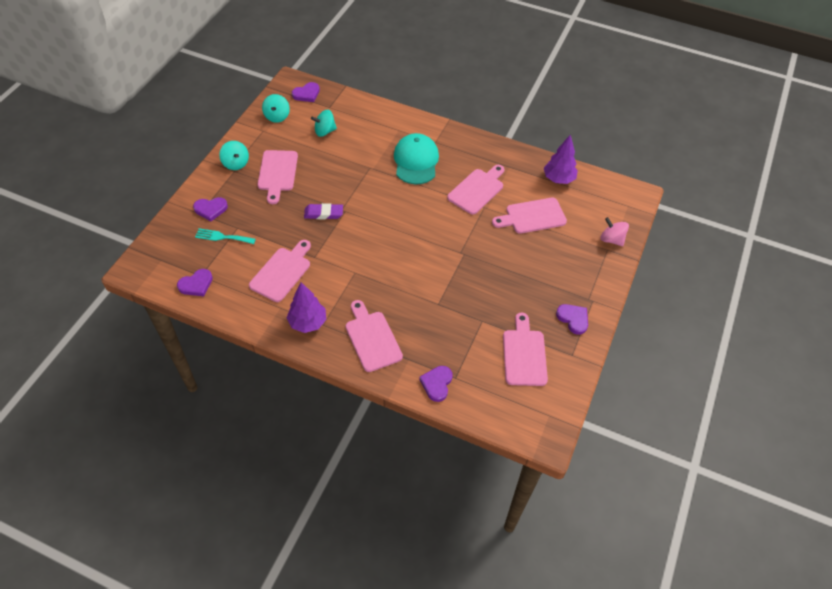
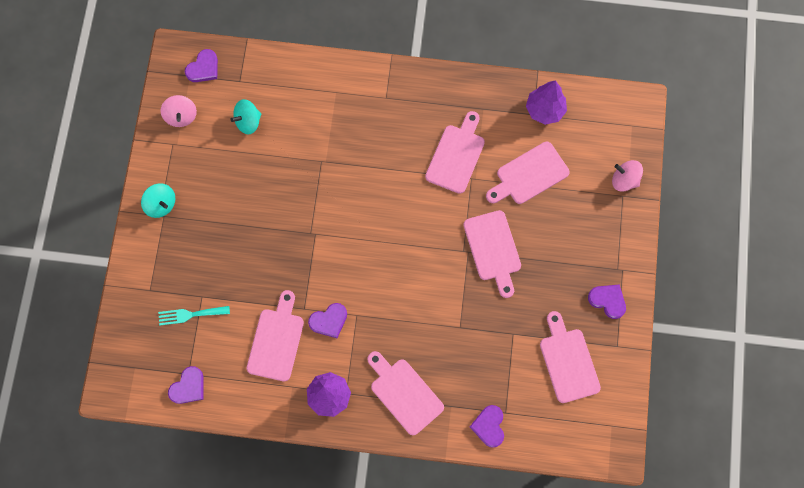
camera: 15 degrees left, 20 degrees up
purple heart [193,197,228,221] -> purple heart moved to [308,303,347,338]
pink cutting board [257,150,298,204] -> pink cutting board moved to [463,210,521,298]
turquoise spinning top [262,94,290,123] -> pink spinning top [161,95,197,127]
purple eraser [304,203,343,219] -> none
turquoise cap [394,133,439,185] -> none

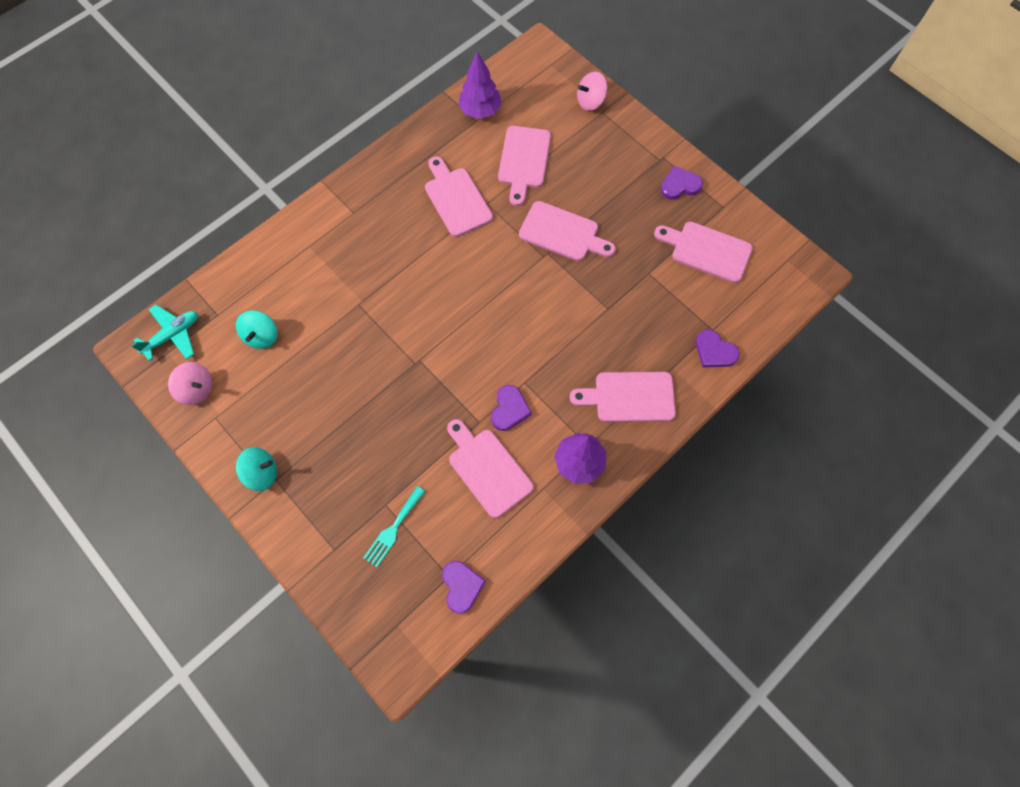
camera: 50 degrees left, 5 degrees down
purple heart [185,49,218,82] -> turquoise plane [131,305,198,361]

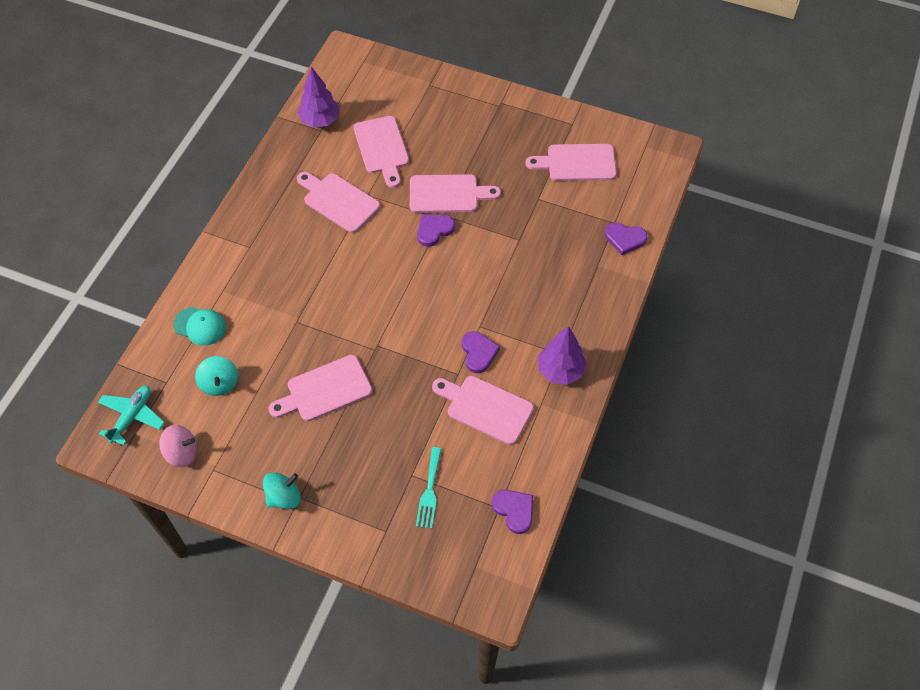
camera: 25 degrees left, 10 degrees down
pink cutting board [569,372,676,422] -> pink cutting board moved to [268,355,372,421]
pink spinning top [577,72,607,111] -> none
purple heart [661,166,703,200] -> purple heart moved to [417,215,455,247]
none -> turquoise cap [173,307,226,346]

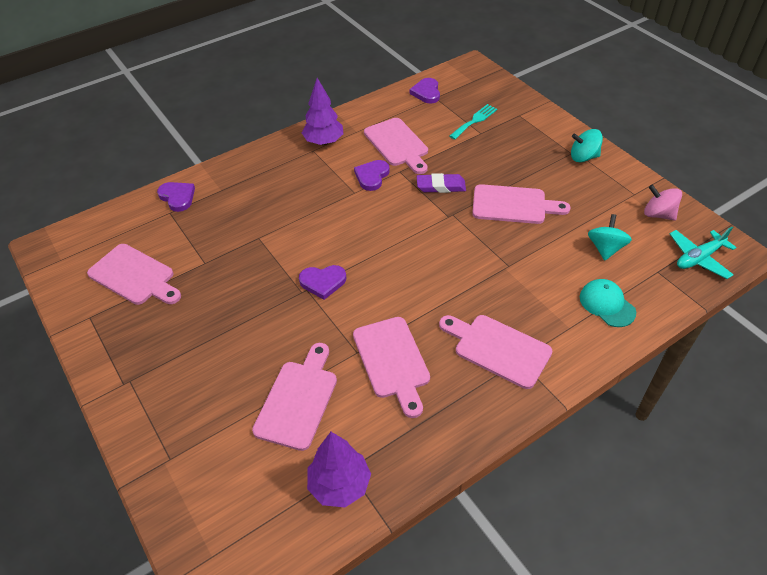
camera: 145 degrees left, 10 degrees down
pink cutting board [410,174,501,213] -> pink cutting board moved to [439,315,552,389]
none -> purple eraser [417,173,466,193]

